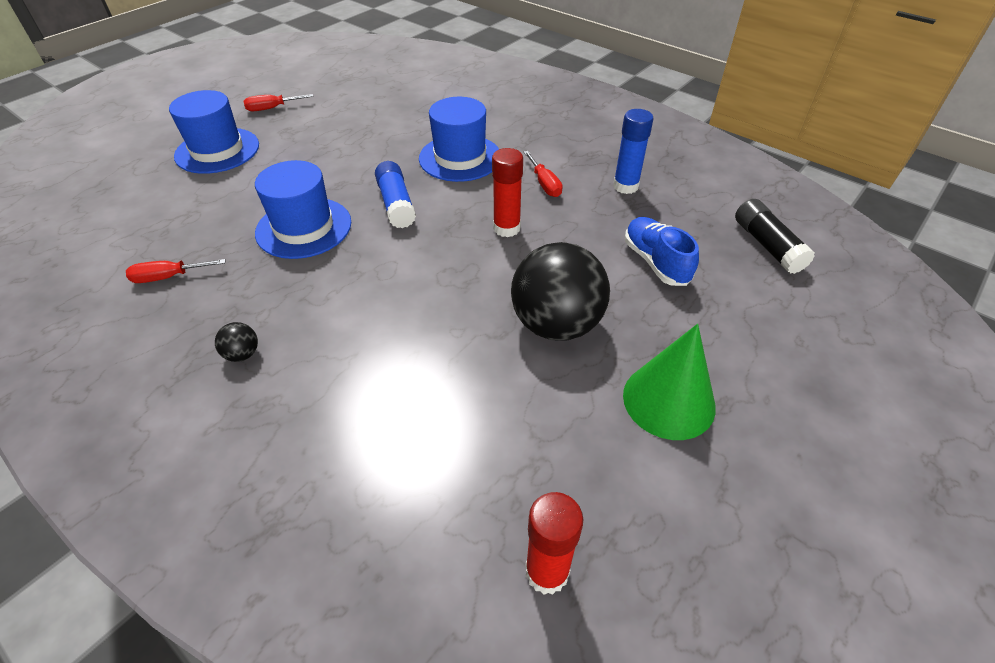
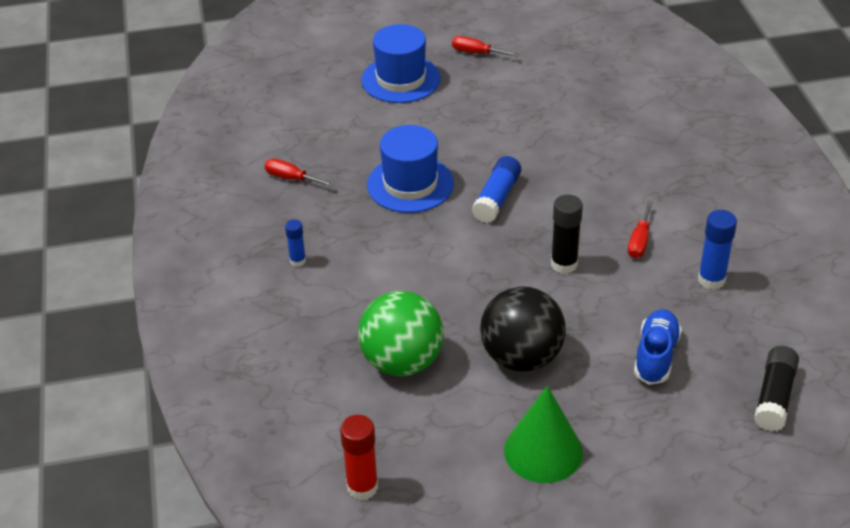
camera: 40 degrees right, 5 degrees down
black ball [215,322,258,362] -> blue glue stick [285,219,306,267]
blue hat [419,97,499,182] -> none
red glue stick [492,148,523,237] -> black glue stick [551,195,583,274]
none -> green ball [358,291,444,376]

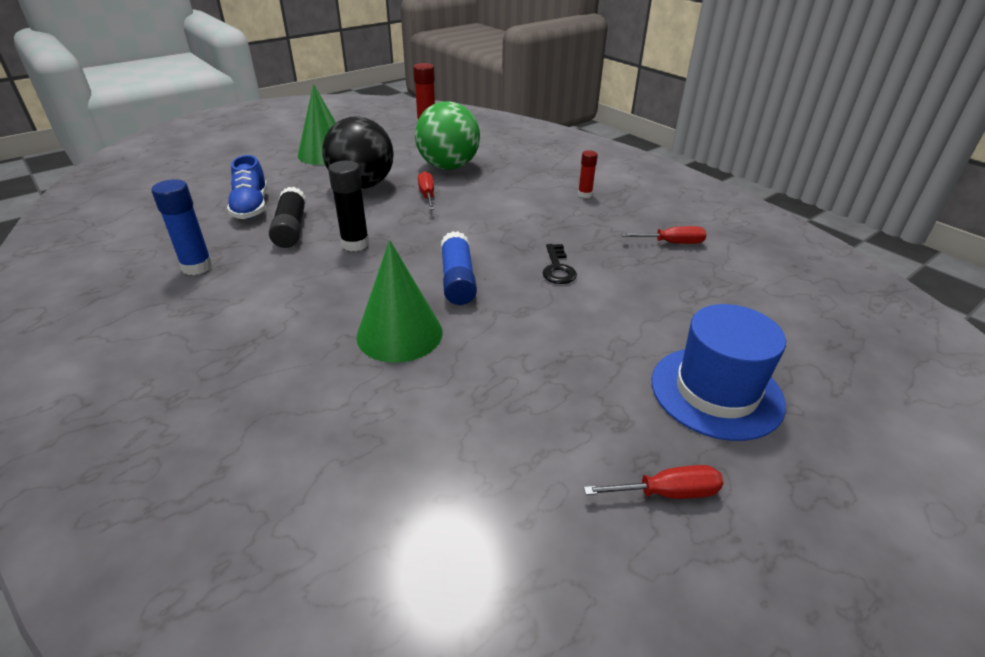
camera: 150 degrees right, 5 degrees down
blue glue stick [285,219,306,267] -> red glue stick [578,150,598,198]
blue hat [367,125,454,213] -> black key [543,244,577,284]
red screwdriver [628,201,653,258] -> red screwdriver moved to [418,171,434,210]
black glue stick [754,346,799,432] -> black glue stick moved to [269,187,306,248]
none -> green cone [356,240,442,363]

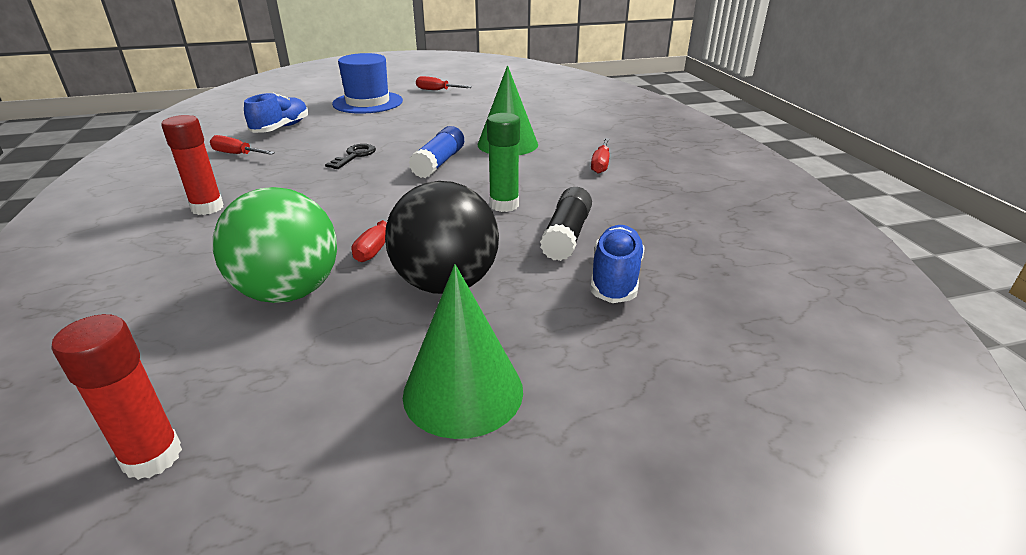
camera: 155 degrees left, 5 degrees down
blue glue stick [151,179,213,275] -> none
black glue stick [328,161,369,251] -> green glue stick [487,113,520,212]
red glue stick [578,150,598,198] -> red glue stick [161,115,224,215], size x1.64
none -> blue shoe [244,92,309,133]
none -> red screwdriver [591,138,609,174]

